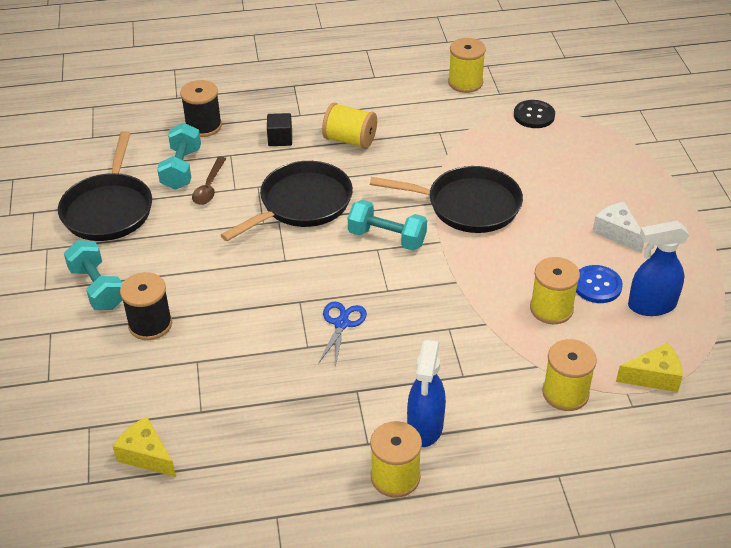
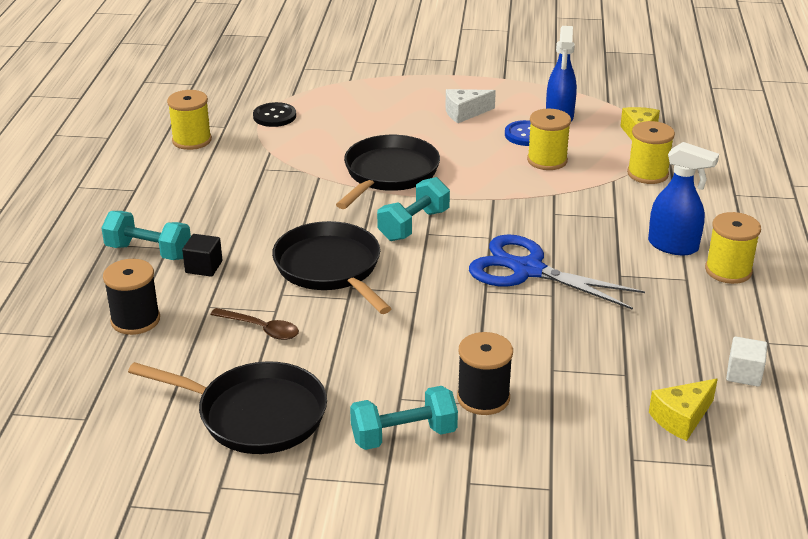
camera: 75 degrees left, 10 degrees down
turquoise dumbbell [157,123,201,190] -> turquoise dumbbell moved to [101,211,191,260]
blue scissors [318,302,367,368] -> blue scissors [469,234,645,310], size x1.92
yellow spool [322,103,377,149] -> none
none -> white cube [726,336,767,387]

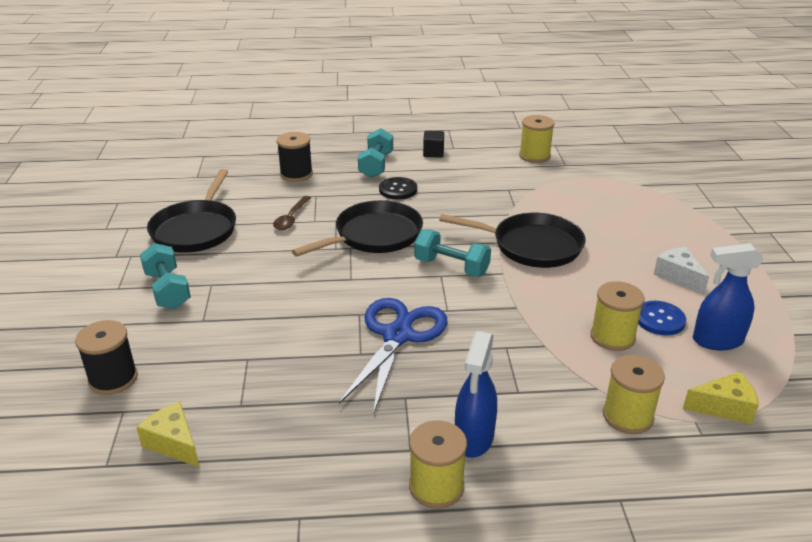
camera: 80 degrees right, 0 degrees up
black cube [182,234,222,277] -> black cube moved to [423,131,444,158]
black button [253,102,296,127] -> black button moved to [379,177,417,200]
black spool [457,332,513,415] -> black spool moved to [75,320,138,395]
white cube [726,336,767,387] -> none

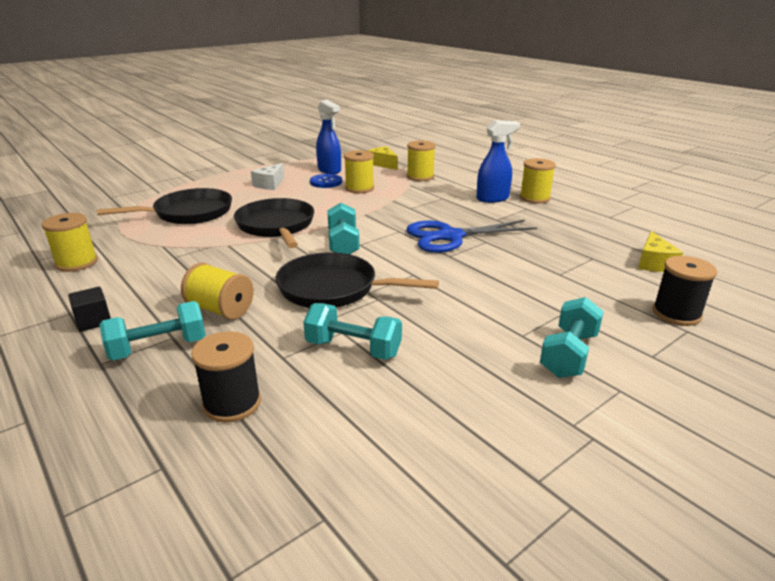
camera: 125 degrees left, 5 degrees down
black pan [147,169,236,253] -> black pan moved to [97,188,232,224]
brown spoon [273,196,311,230] -> turquoise dumbbell [303,303,402,360]
black button [379,177,417,200] -> yellow spool [181,263,254,319]

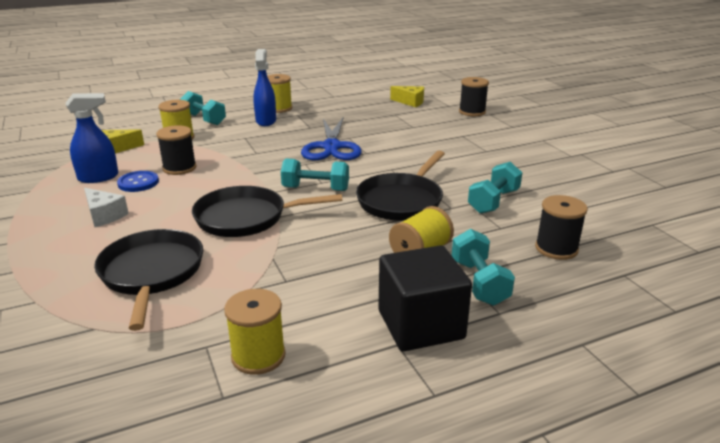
camera: 75 degrees left, 0 degrees up
black cube [68,287,111,332] -> black cube [378,245,472,352], size x2.15
yellow spool [344,150,374,193] -> black spool [156,125,197,175]
turquoise dumbbell [540,297,604,378] -> turquoise dumbbell moved to [180,91,226,125]

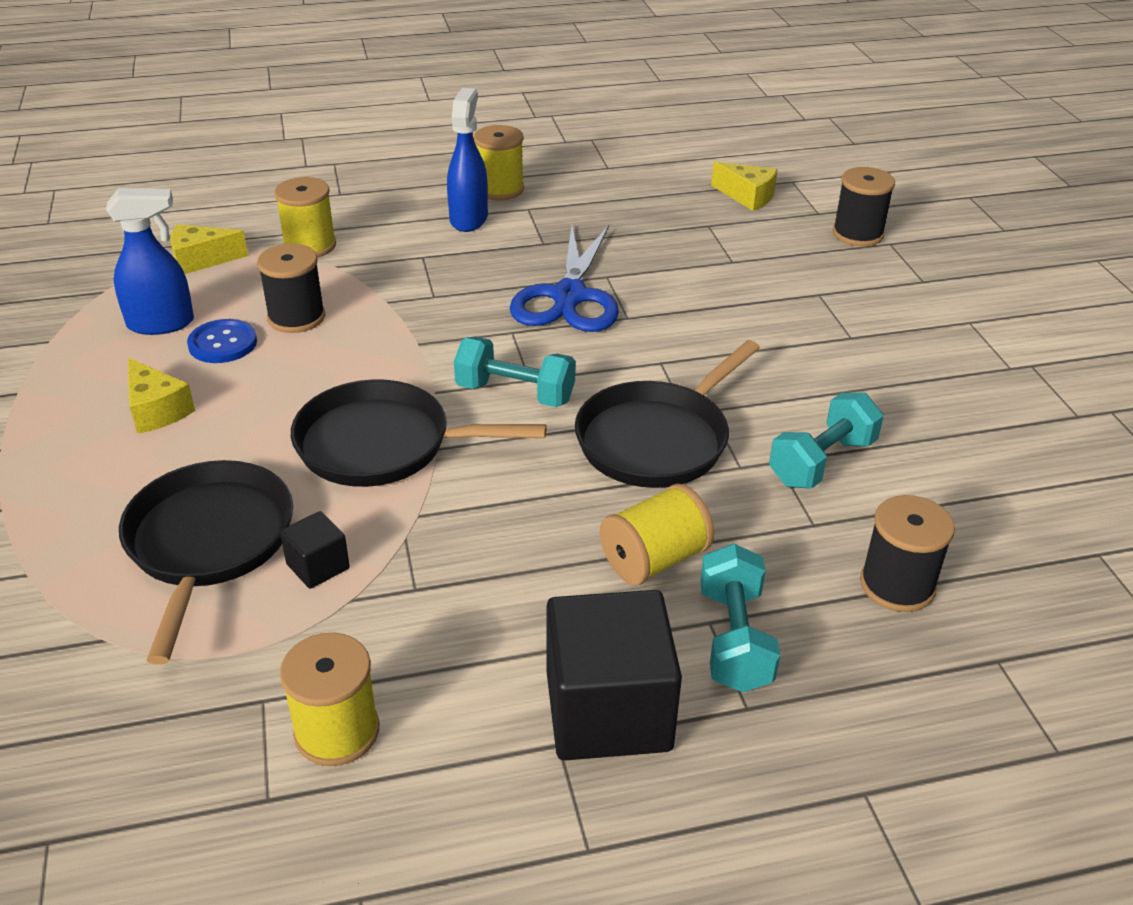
camera: 10 degrees right, 10 degrees up
white cheese [84,188,129,227] -> yellow cheese [128,358,195,434]
turquoise dumbbell [180,91,226,125] -> none
none -> black cube [280,511,350,589]

